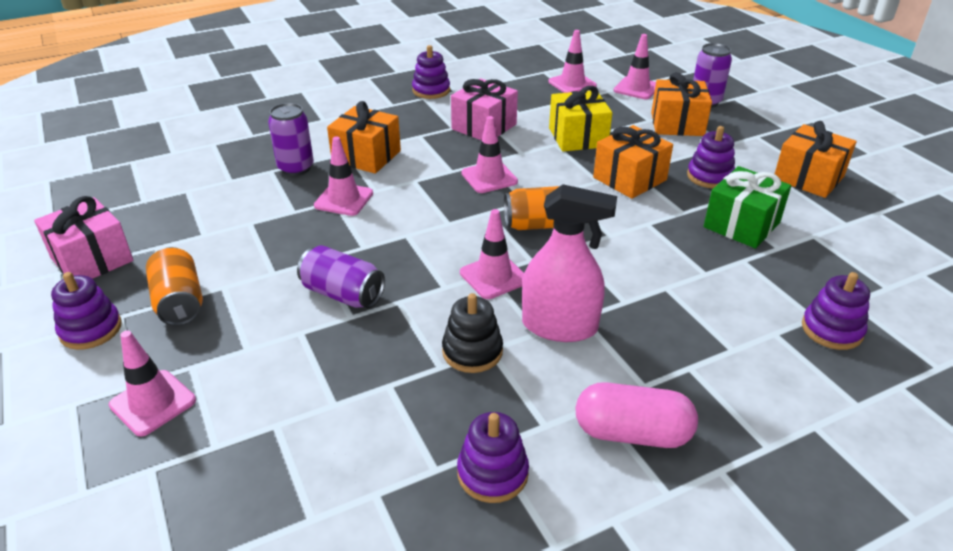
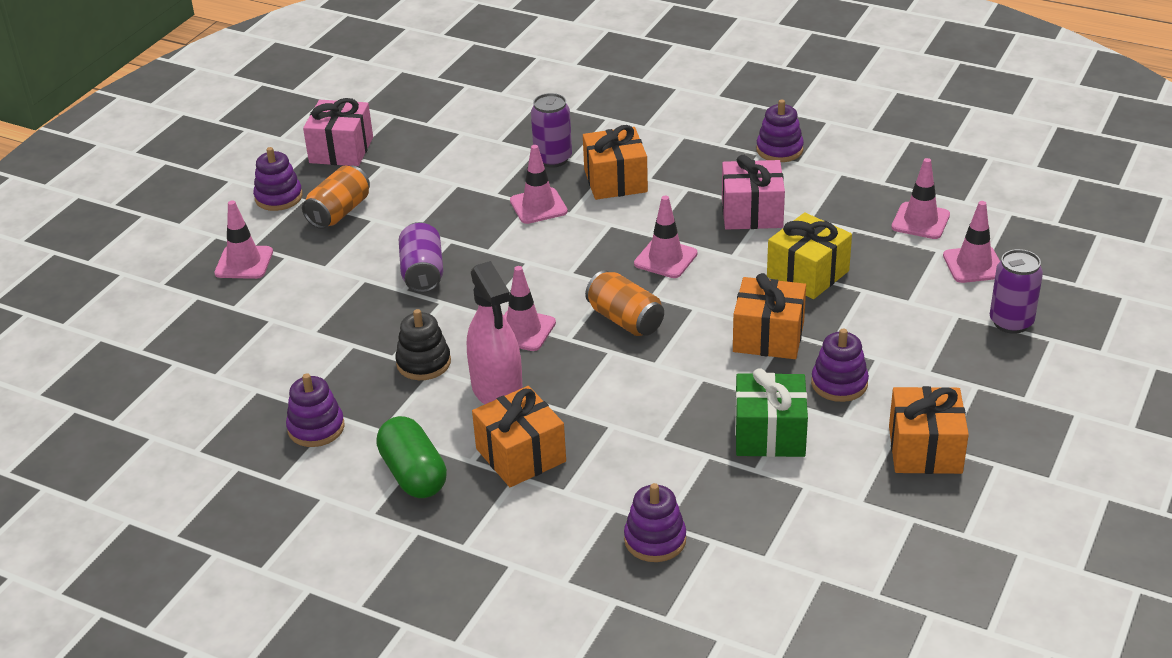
camera: 55 degrees right, 0 degrees up
pink capsule [575,382,698,448] -> green capsule [376,416,447,498]
orange gift [651,72,712,136] -> orange gift moved to [472,386,566,487]

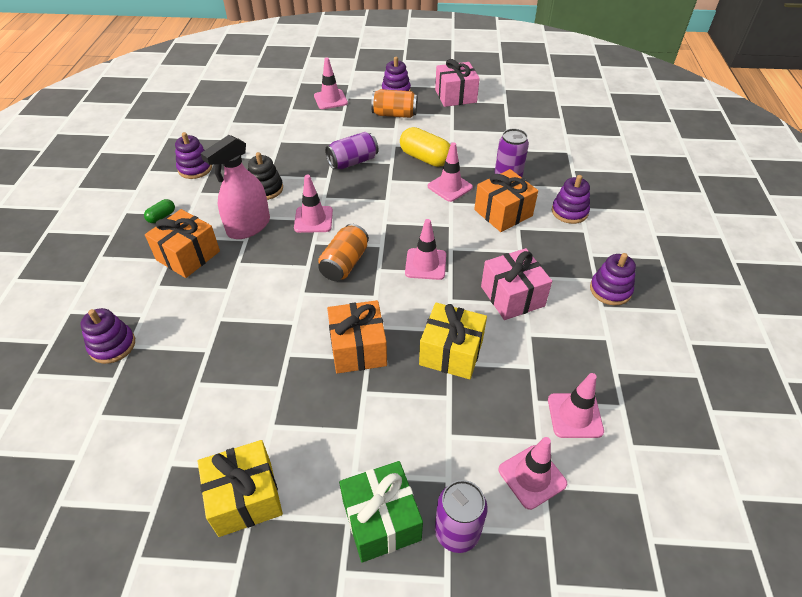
camera: 65 degrees right, 10 degrees up
green capsule [376,416,447,498] -> green capsule [144,199,175,223], size x0.51
green gift [735,368,808,457] -> green gift moved to [339,461,423,563]
purple stacking toy [811,329,869,402] -> purple stacking toy moved to [552,175,590,224]
orange gift [889,386,969,474] -> yellow gift [198,440,283,537]
none -> yellow capsule [400,127,450,167]

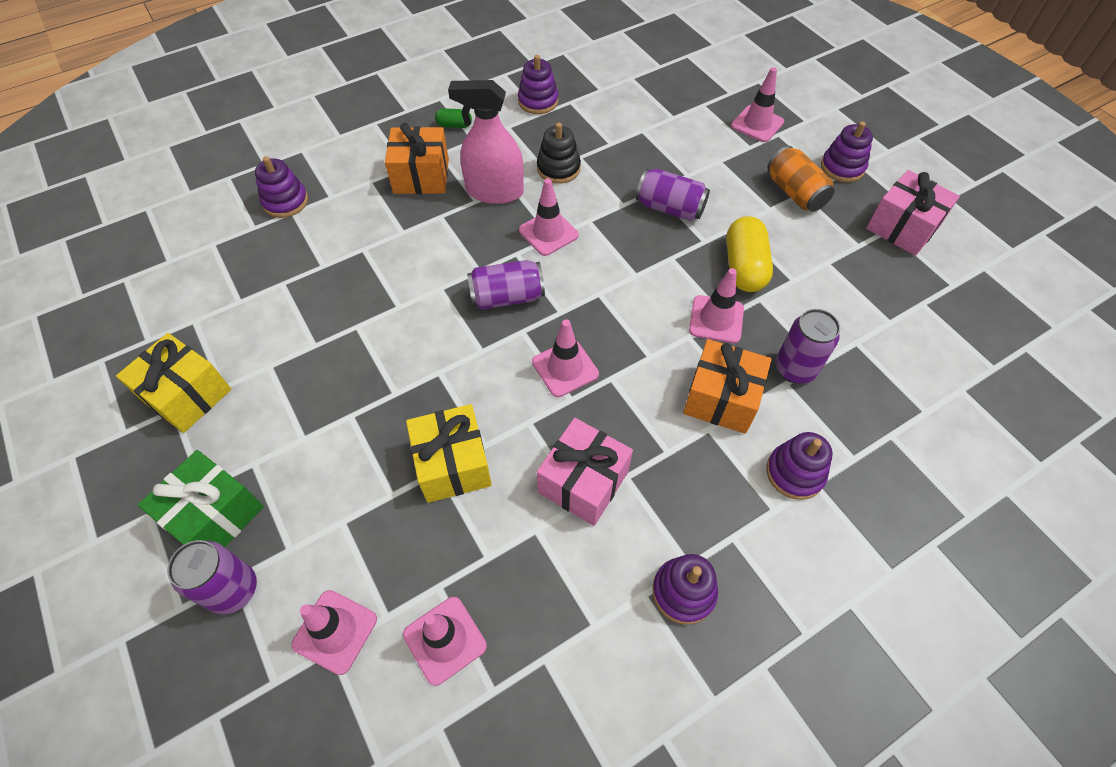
camera: 55 degrees right, 10 degrees up
orange can [318,224,369,281] -> purple can [467,260,545,309]
orange gift [327,300,387,373] -> none

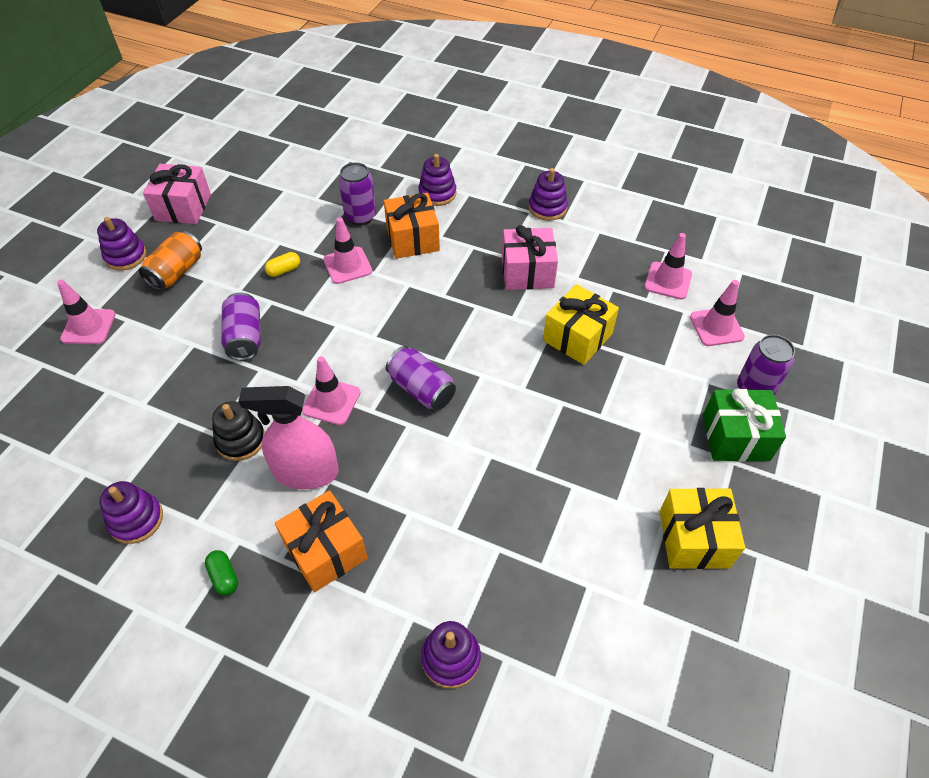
camera: 125 degrees left, 5 degrees down
pink spray bottle [448,80,524,204] -> pink spray bottle turned 120 degrees clockwise [238,386,339,489]
pink traffic cone [532,319,599,397] -> none
yellow capsule [726,216,773,292] -> yellow capsule [265,252,300,277], size x0.51

